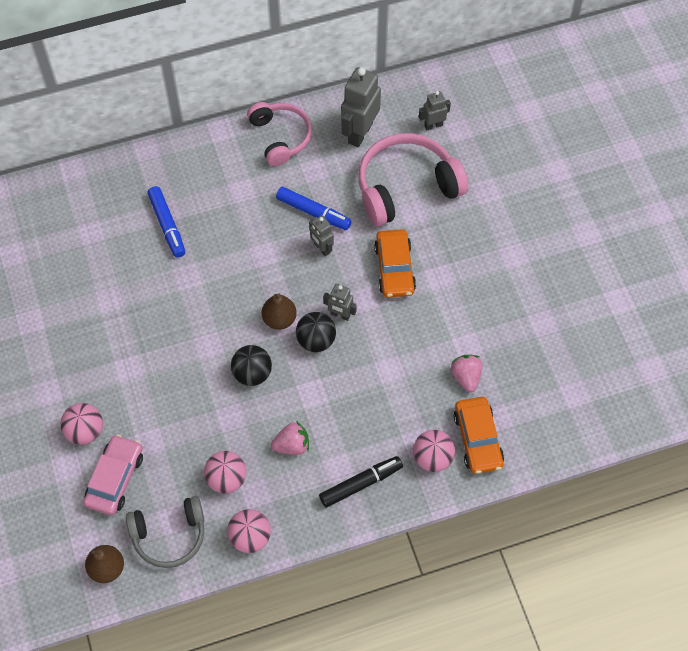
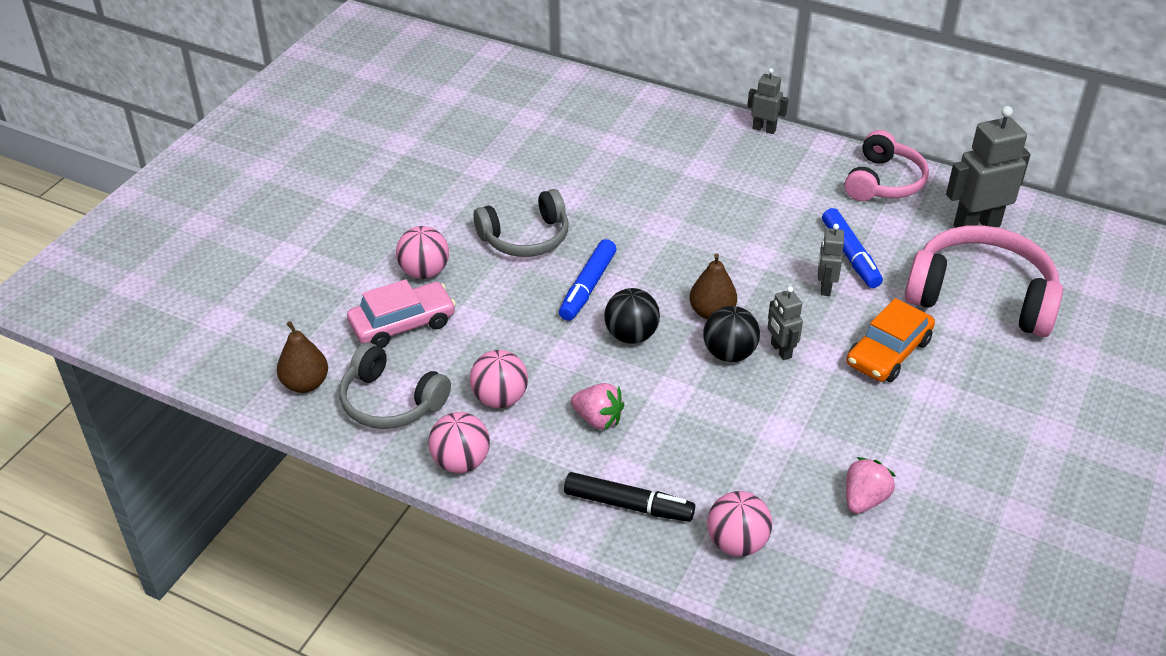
camera: 45 degrees right, 20 degrees down
blue marker [147,186,185,258] -> blue marker moved to [559,239,617,321]
grey robot [419,91,451,130] -> grey robot moved to [747,68,789,134]
orange car [454,397,504,474] -> none
none -> grey headphones [473,189,568,257]

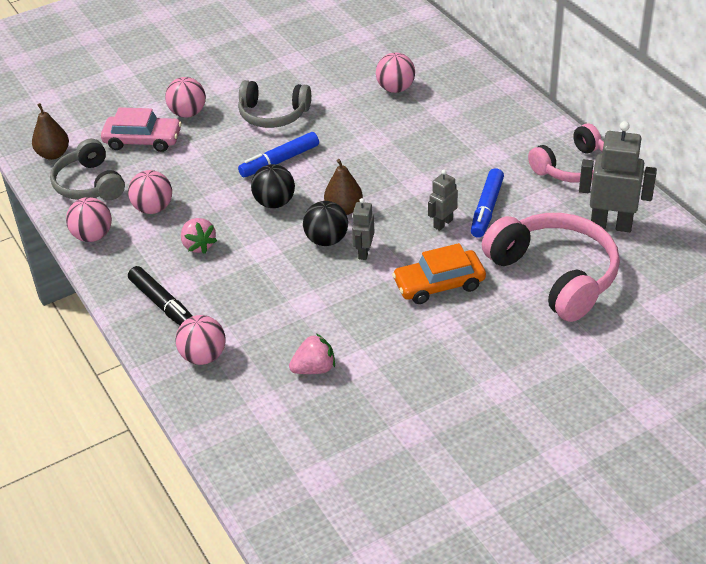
camera: 35 degrees right, 0 degrees up
grey robot [747,68,789,134] -> none
none -> pink ball [376,53,415,93]

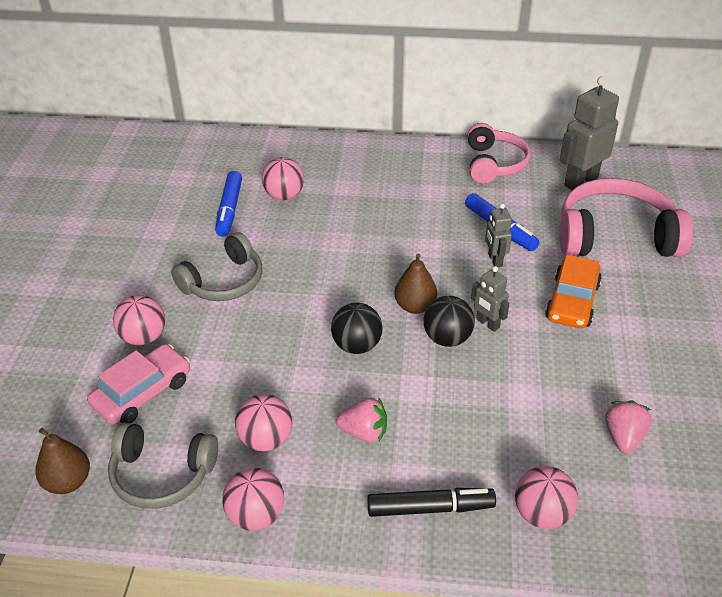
camera: 55 degrees left, 0 degrees up
blue marker [238,132,319,177] -> blue marker moved to [215,171,242,237]

